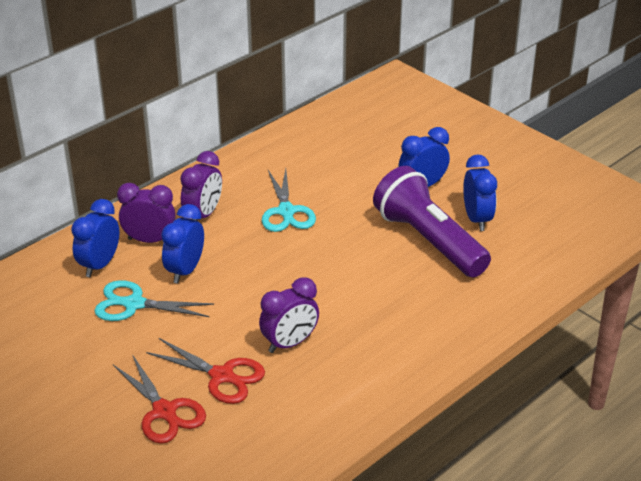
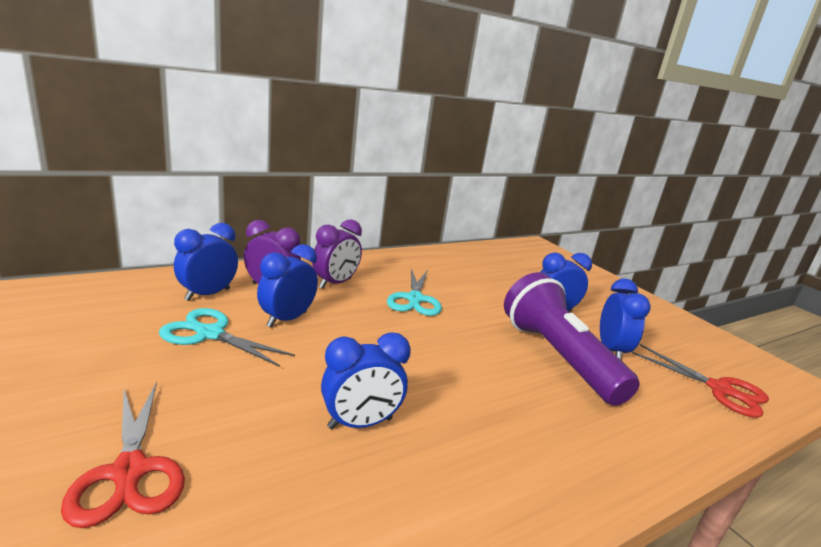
camera: 10 degrees right, 15 degrees down
red scissors [146,338,265,404] -> red scissors moved to [632,344,769,418]
purple clock [259,277,319,353] -> blue clock [321,332,411,429]

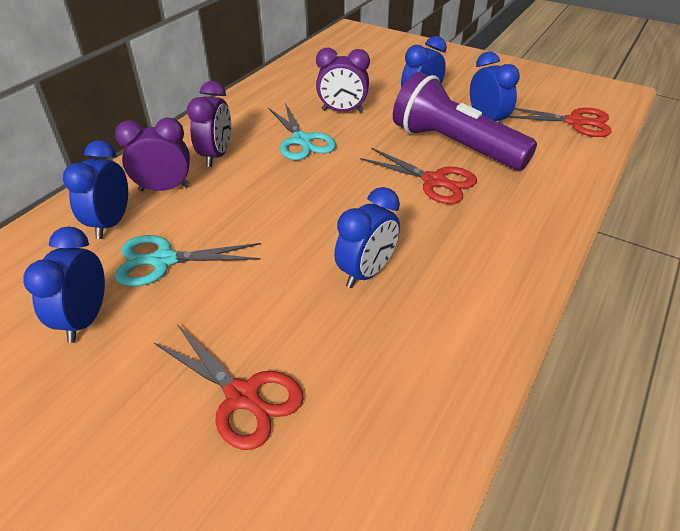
camera: 25 degrees left, 20 degrees up
blue clock [257,244,318,328] -> blue clock moved to [23,227,105,343]
none -> purple clock [316,48,370,113]
none -> red scissors [360,148,477,204]

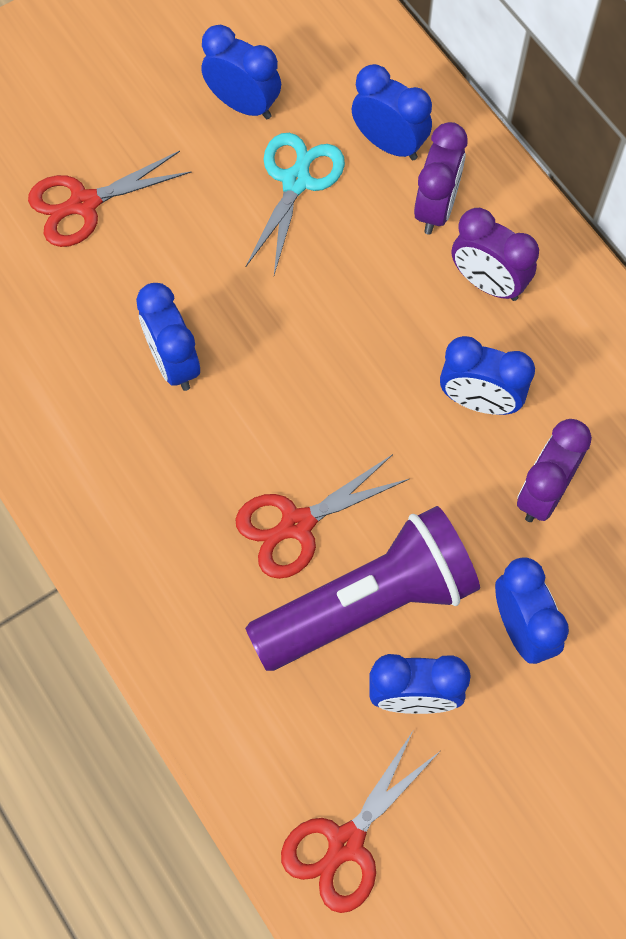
camera: 115 degrees right, 25 degrees up
turquoise scissors [268,103,336,160] -> blue clock [440,336,535,415]

